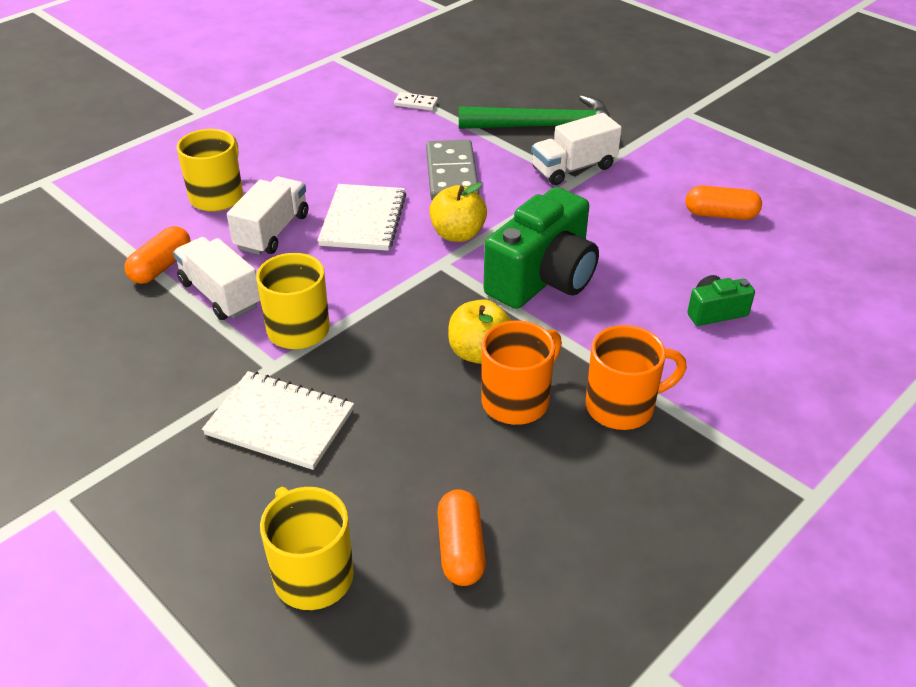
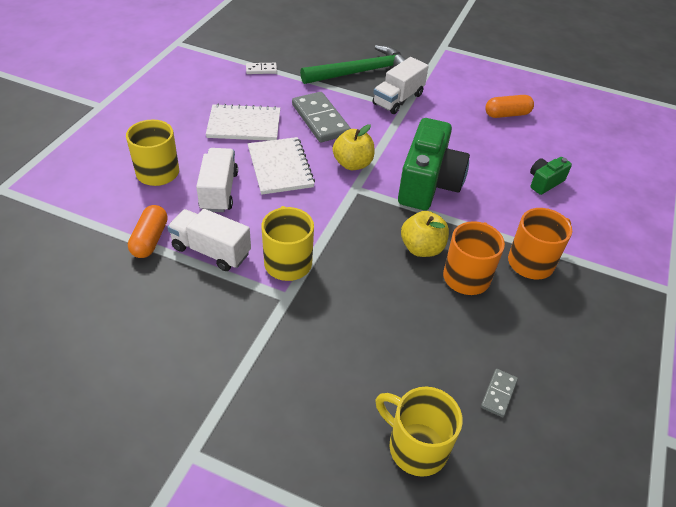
camera: 25 degrees left, 5 degrees up
white notebook [202,371,354,470] -> white notebook moved to [206,104,280,141]
orange capsule [437,489,486,586] -> grey domino [481,369,518,417]

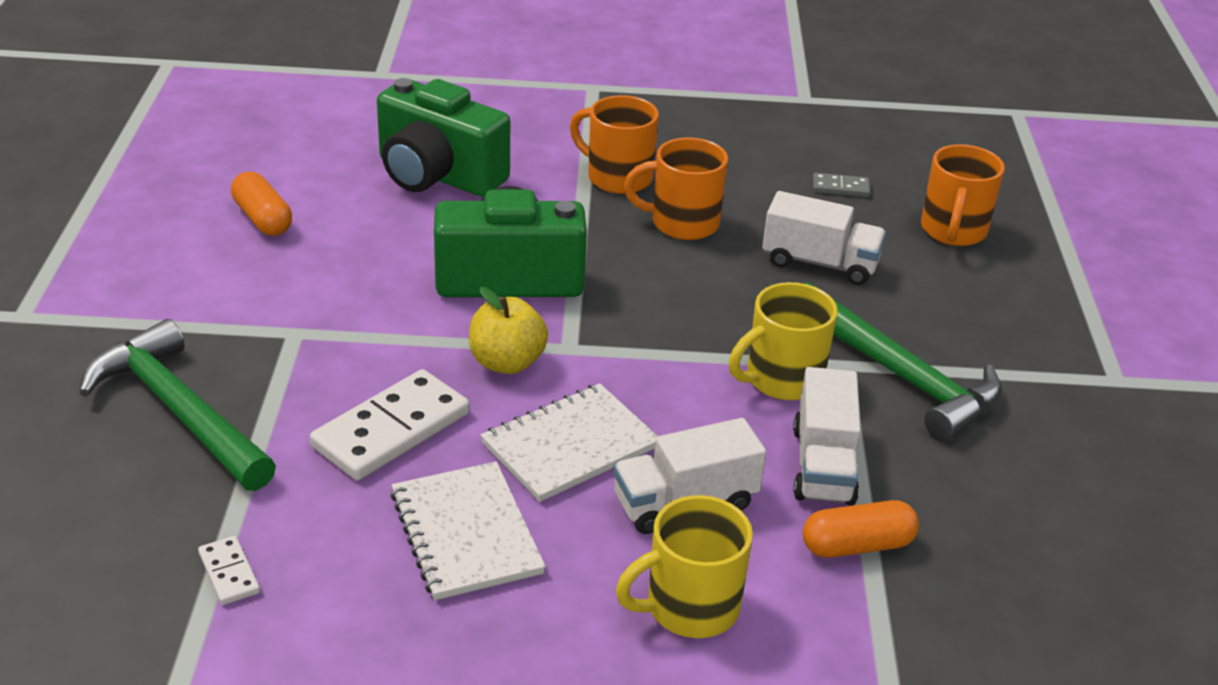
camera: 110 degrees left, 10 degrees down
grey domino [292,92,351,142] -> white domino [310,369,470,481]
white truck [373,57,429,114] -> white truck moved to [762,191,886,285]
yellow mug [376,387,463,477] -> orange mug [921,144,1005,246]
yellow apple [401,211,449,257] -> none
green camera [530,157,572,195] -> green camera [377,78,510,197], size x2.09
none -> green hammer [804,282,1002,442]

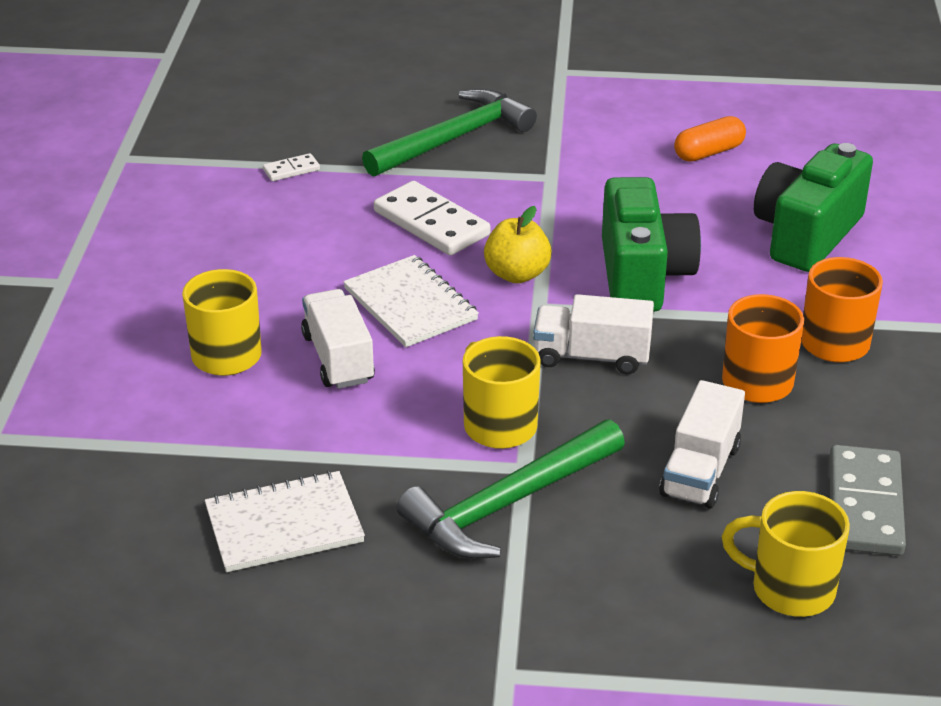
camera: 95 degrees right, 0 degrees up
white notebook [391,461,546,600] -> white notebook moved to [205,471,365,572]
white truck [793,367,861,506] -> white truck moved to [533,294,654,374]
orange capsule [803,500,919,558] -> none
grey domino [813,173,870,197] -> grey domino [830,445,906,556], size x2.09
orange mug [921,144,1005,246] -> yellow mug [722,491,850,617]

